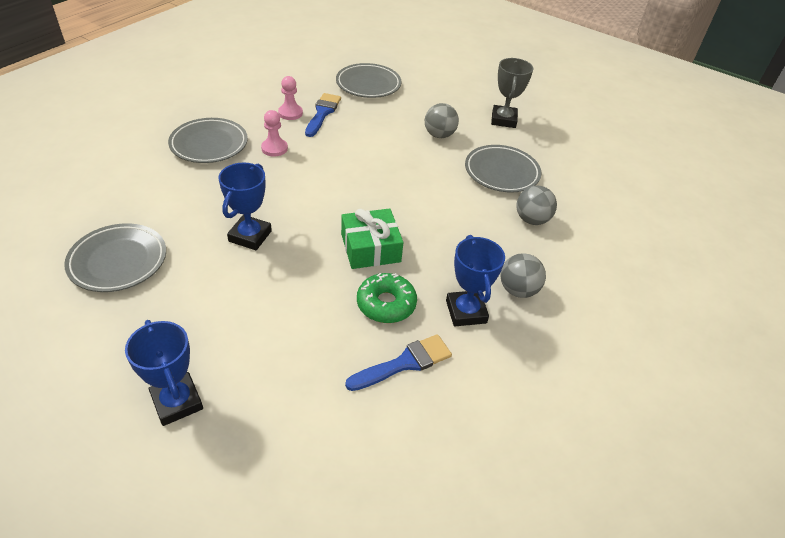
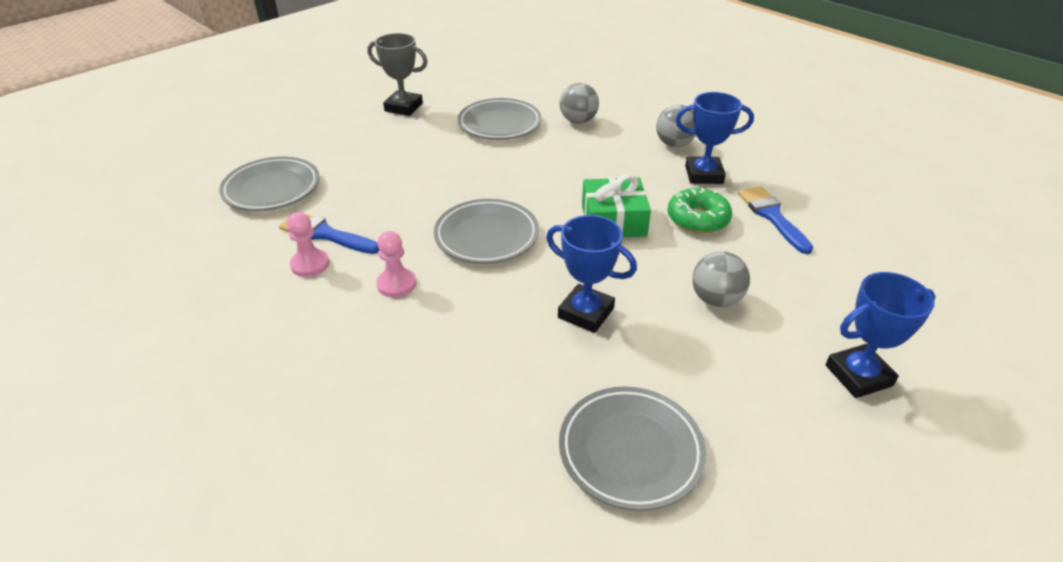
camera: 75 degrees left, 5 degrees down
grey plate [168,118,248,163] -> grey plate moved to [434,199,539,264]
grey ball [425,103,459,138] -> grey ball moved to [693,251,750,307]

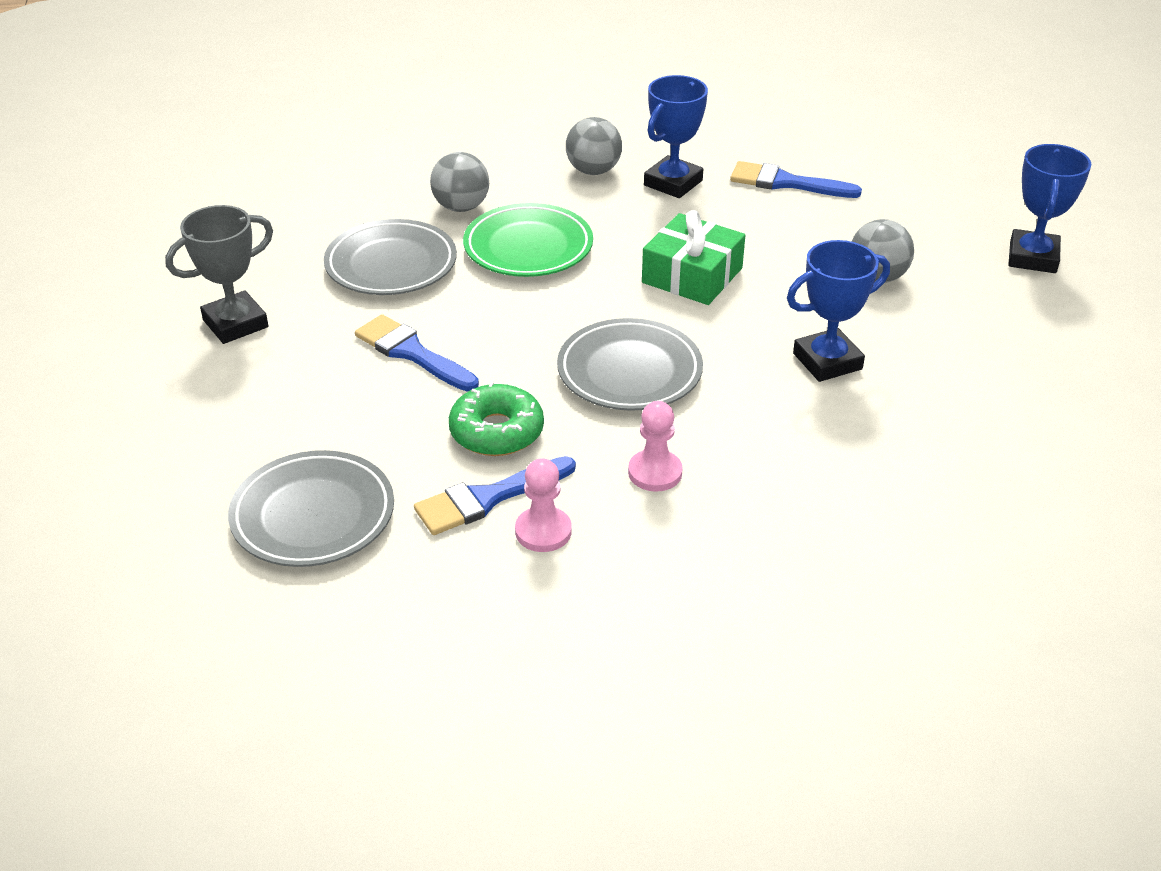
camera: 55 degrees left, 0 degrees up
grey plate [559,387,706,511] -> none
green donut [668,187,732,234] -> green donut moved to [449,381,544,456]
none -> blue brush [355,314,479,392]
none -> green plate [463,203,593,277]

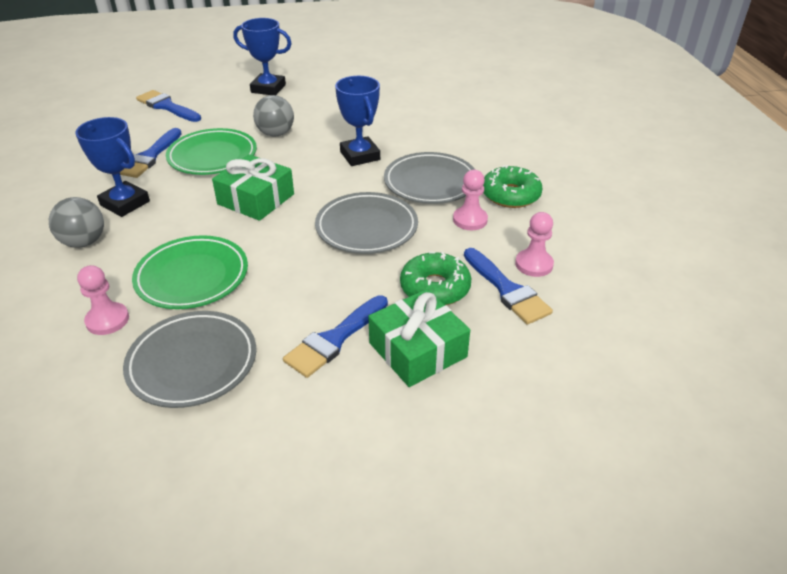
camera: 90 degrees left, 0 degrees up
grey trophy [165,205,273,344] -> none
grey plate [228,450,394,567] -> grey plate moved to [384,152,475,204]
grey ball [430,152,489,212] -> pink pawn [77,265,129,335]
none -> blue brush [136,90,201,122]
none -> green plate [166,128,257,175]
none -> green gift [368,289,470,387]
none -> green donut [483,165,543,208]

